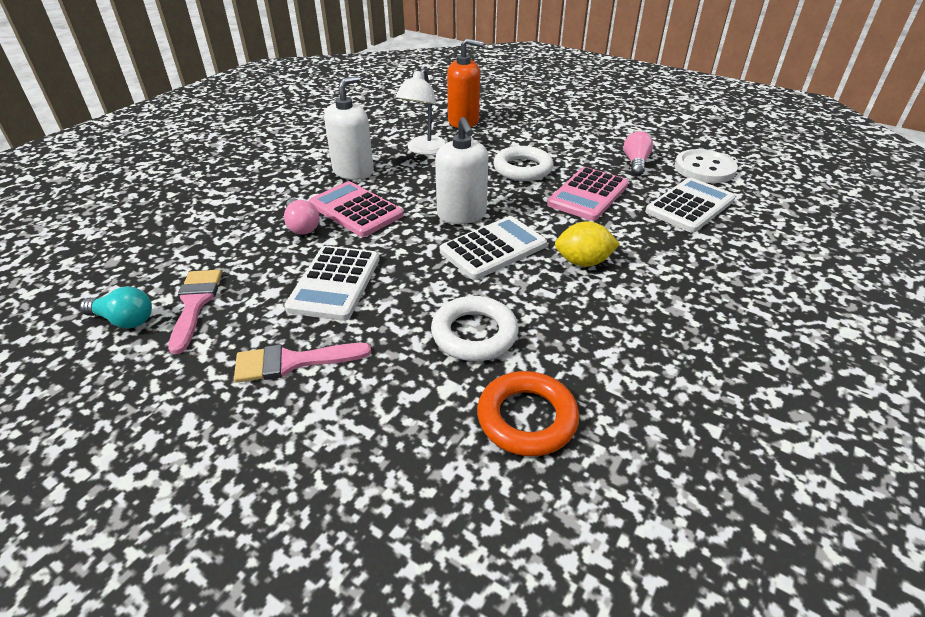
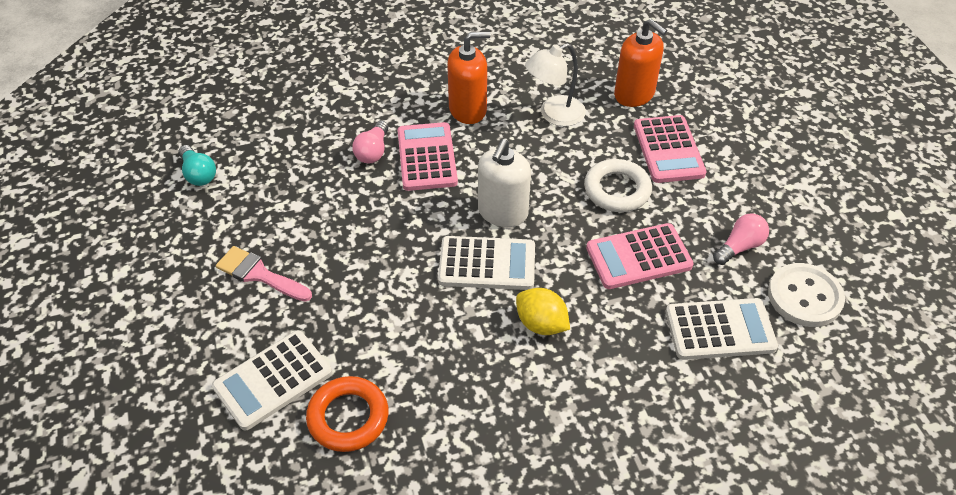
camera: 40 degrees right, 10 degrees up
pink brush [168,270,222,354] -> none
white calculator [284,246,380,321] -> white calculator moved to [212,330,332,430]
white soap dispenser [324,76,374,180] -> orange soap dispenser [447,31,491,124]
white ring [431,296,518,361] -> none
none -> pink calculator [634,115,707,183]

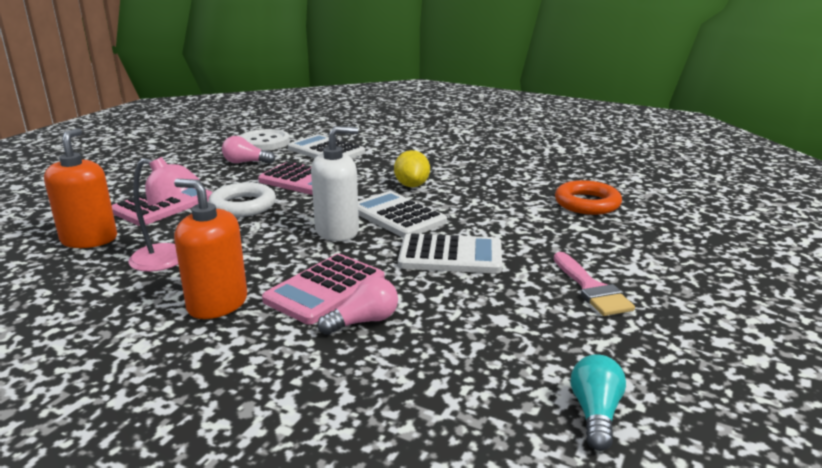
camera: 135 degrees left, 25 degrees down
white calculator [212,330,332,430] -> white calculator moved to [398,233,502,274]
white lamp [525,43,586,127] -> pink lamp [128,157,200,272]

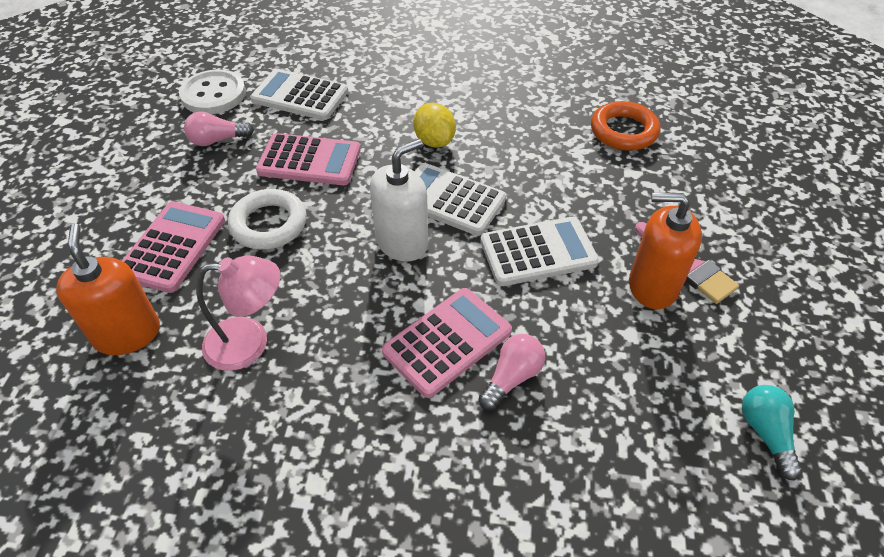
camera: 20 degrees left, 25 degrees up
orange soap dispenser [174,179,247,319] -> orange soap dispenser moved to [629,193,702,309]
pink calculator [262,254,385,325] -> pink calculator turned 150 degrees counterclockwise [382,288,512,398]

